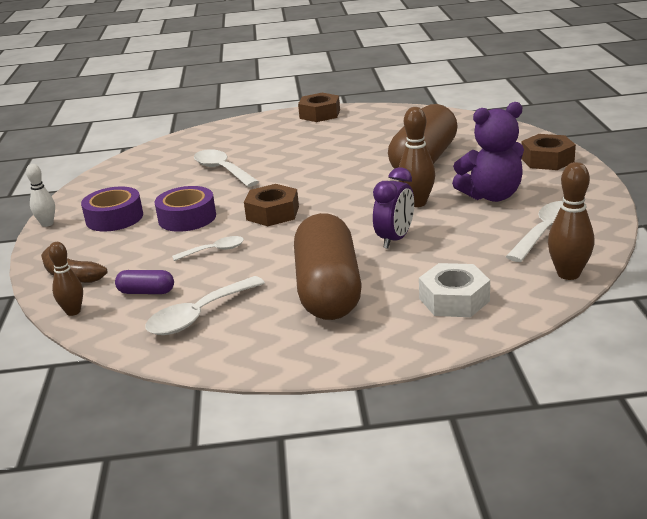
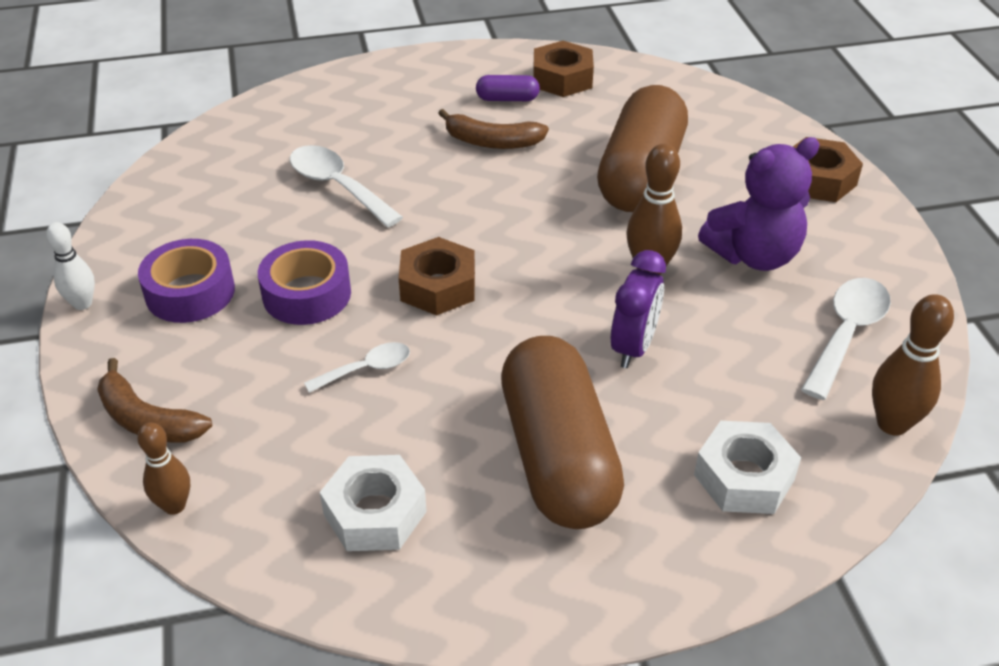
camera: 10 degrees left, 15 degrees up
purple capsule [115,270,174,294] -> purple capsule moved to [476,75,540,101]
white spoon [145,276,265,335] -> white nut [320,455,427,551]
brown nut [298,93,340,122] -> brown nut moved to [533,41,594,97]
none -> brown banana [438,109,549,149]

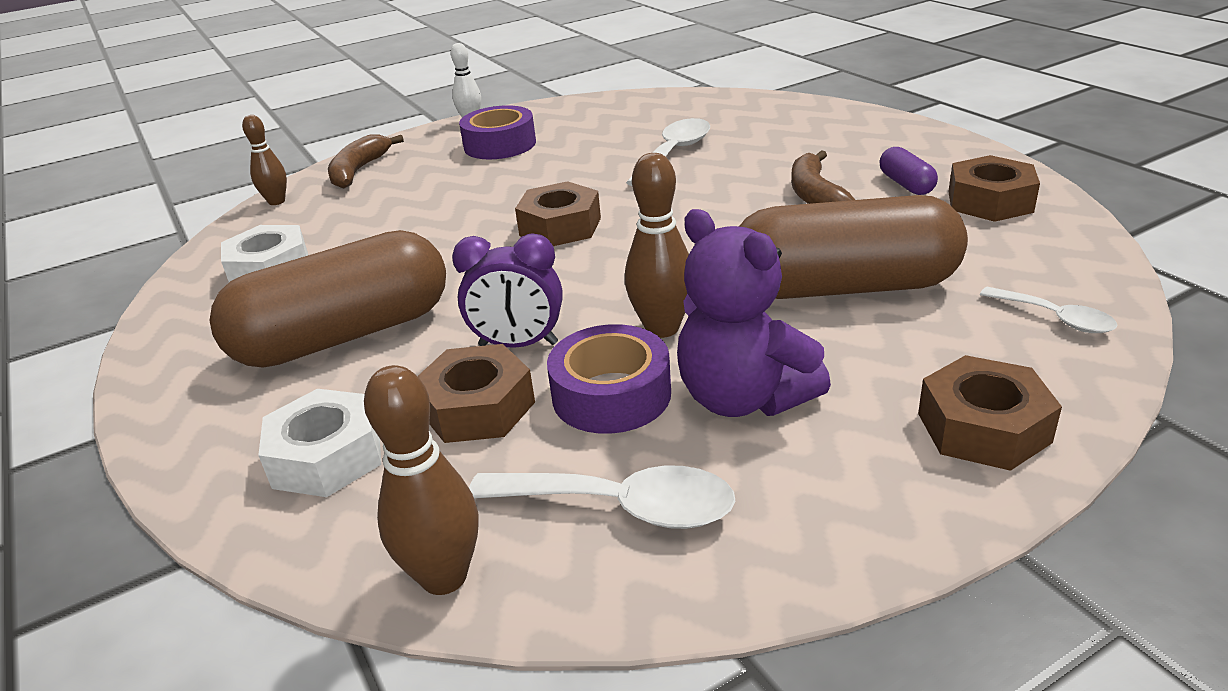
camera: 75 degrees right, 10 degrees down
purple tape [258,240,351,325] -> purple tape moved to [547,324,671,434]
white spoon [304,342,410,393] -> white spoon moved to [980,287,1117,333]
none -> brown nut [418,344,535,443]

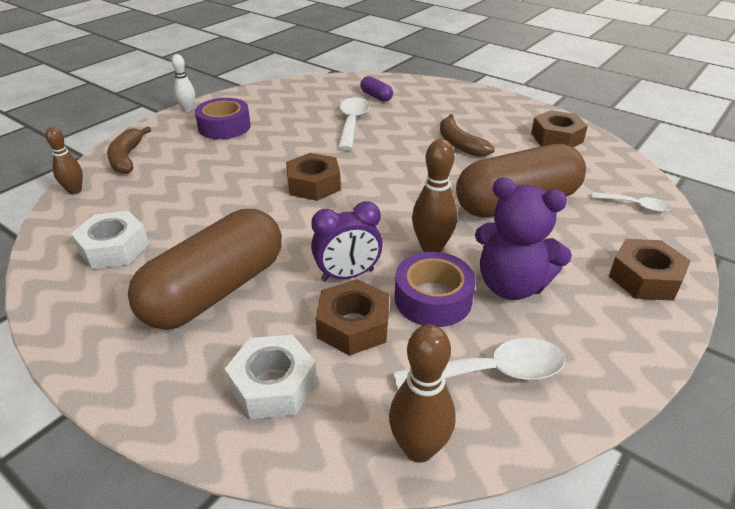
camera: 25 degrees left, 5 degrees up
purple capsule [880,147,938,195] -> purple capsule moved to [360,76,393,102]

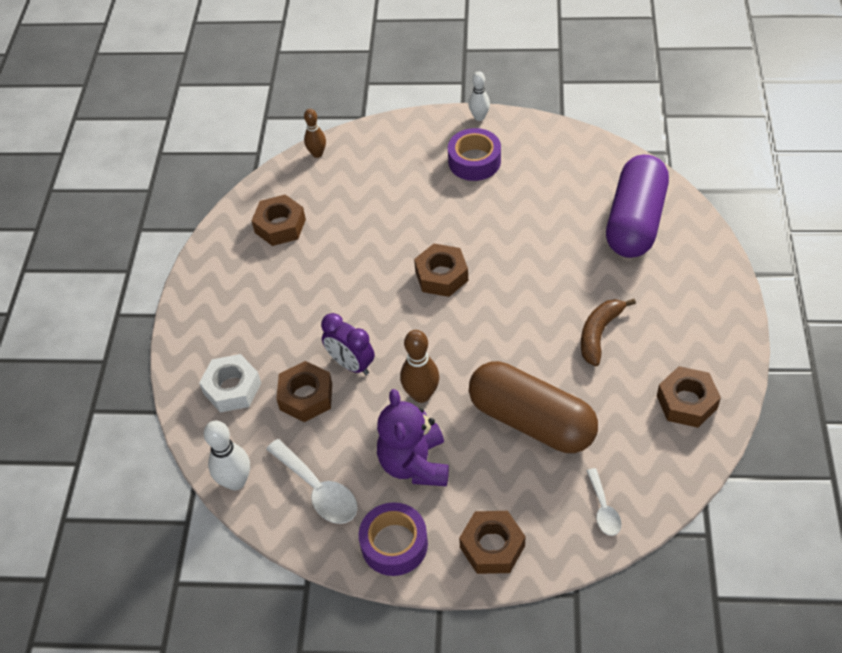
camera: 60 degrees right, 15 degrees up
white nut [71,211,149,269] -> brown nut [251,195,306,246]
brown banana [107,127,151,174] -> none
brown capsule [128,209,282,330] -> none
white spoon [338,97,369,150] -> none
purple capsule [360,76,393,102] -> purple capsule [606,155,669,258], size x2.45
brown bowling pin [389,324,456,463] -> white bowling pin [204,420,250,490]
purple tape [395,252,476,327] -> purple tape moved to [359,502,428,576]

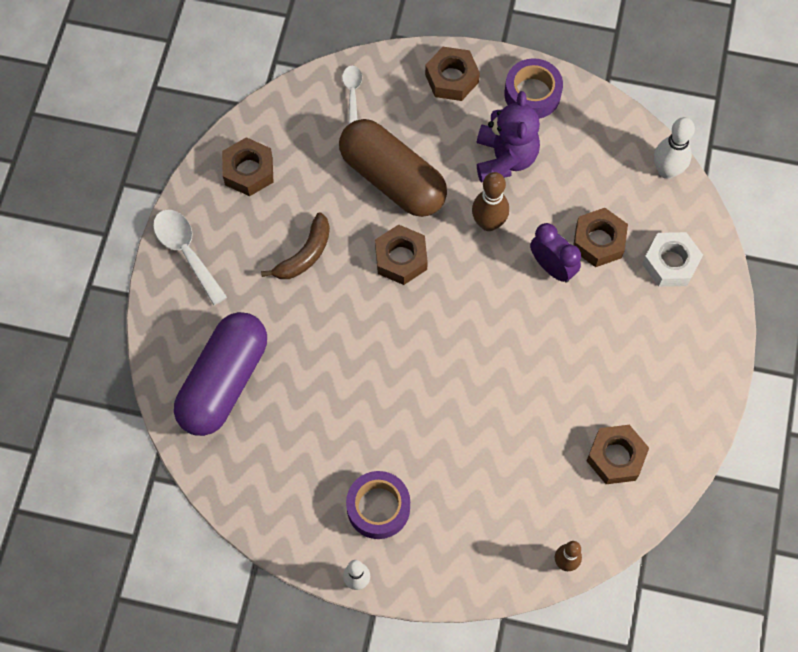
camera: 175 degrees left, 15 degrees up
white spoon [266,439,357,524] -> white spoon moved to [153,210,227,305]
brown nut [414,244,468,297] -> brown nut moved to [375,225,428,285]

